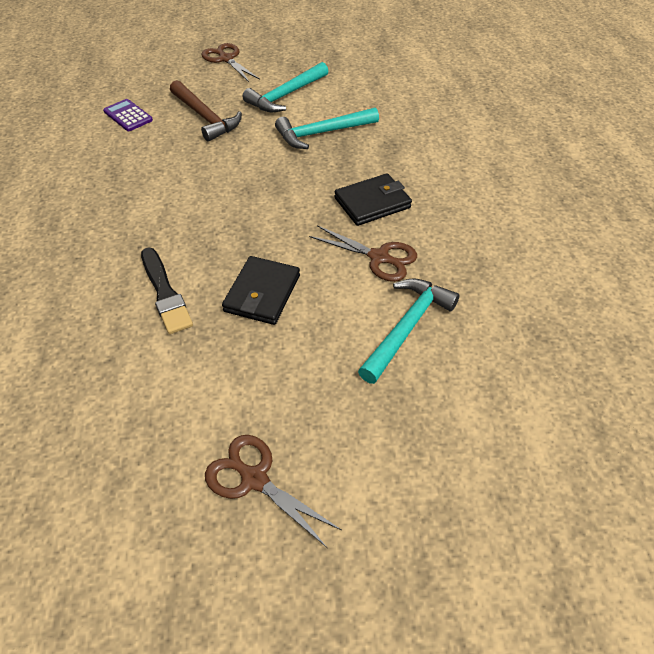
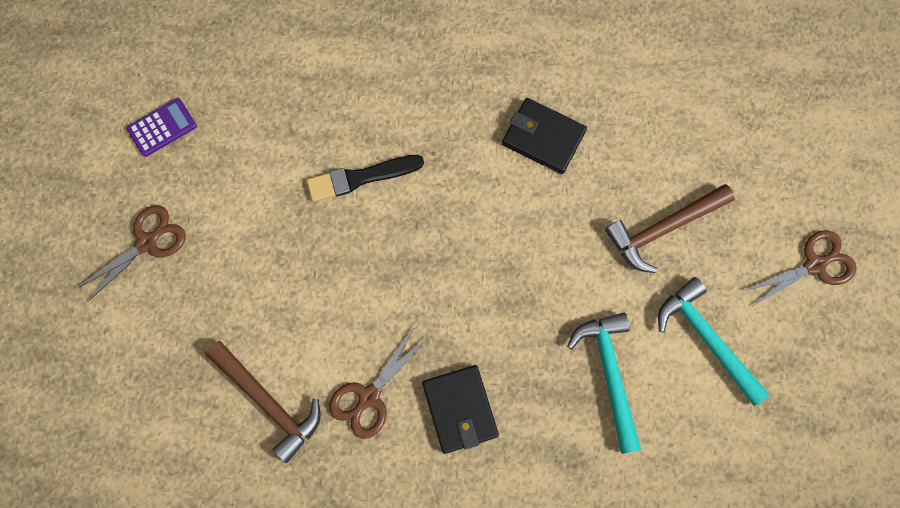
camera: 100 degrees right, 25 degrees up
purple calculator [103,99,153,131] -> purple calculator moved to [127,98,197,157]
black wallet [222,256,300,325] -> black wallet moved to [502,98,587,174]
turquoise hammer [358,278,460,384] -> brown hammer [205,341,321,463]

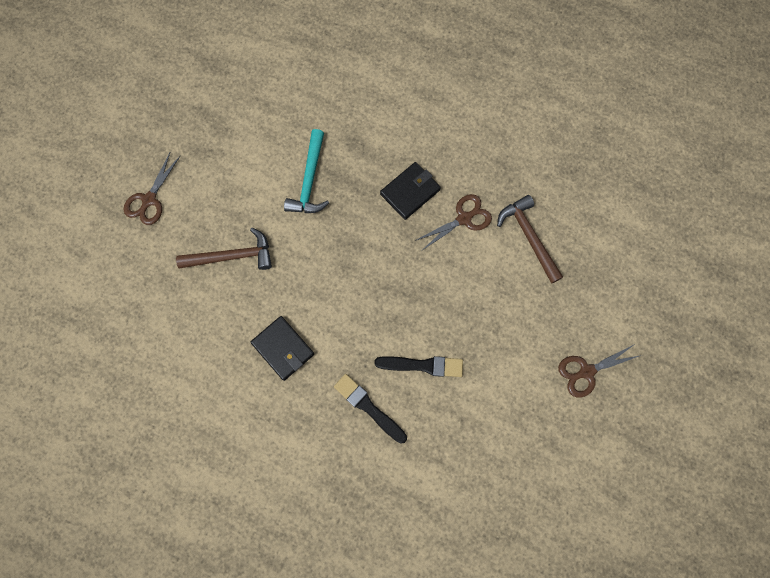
camera: 160 degrees left, 0 degrees up
purple calculator [127,98,197,157] -> none
black wallet [422,365,499,454] -> black wallet turned 45 degrees clockwise [380,162,441,220]
turquoise hammer [658,277,769,406] -> none
brown scissors [744,230,857,306] -> brown scissors turned 60 degrees counterclockwise [123,153,180,225]
none -> black brush [334,374,407,444]

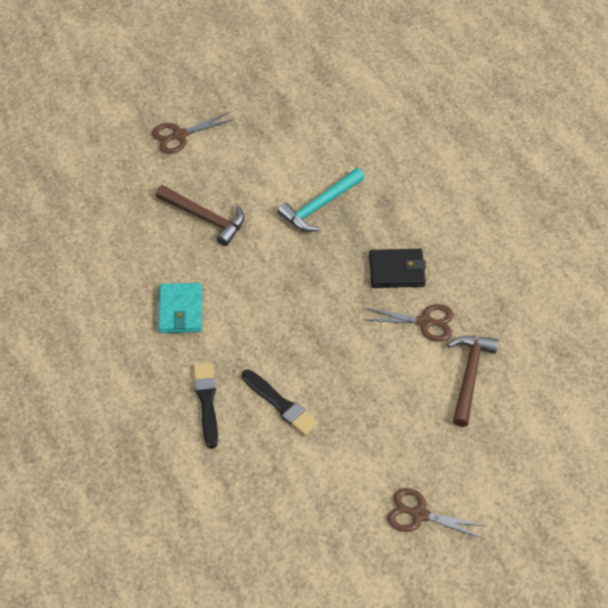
camera: 40 degrees right, 20 degrees down
black wallet [251,316,314,381] -> turquoise wallet [158,283,202,333]

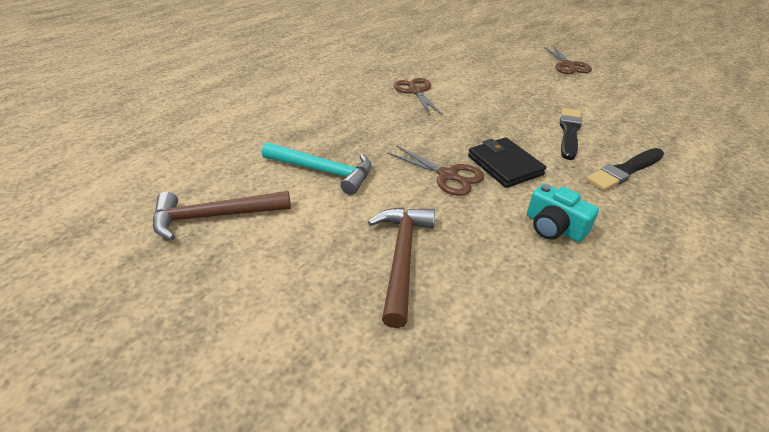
camera: 115 degrees left, 15 degrees down
brown scissors [152,112,232,154] -> brown scissors moved to [387,145,484,196]
turquoise wallet [158,283,202,333] -> turquoise camera [527,183,599,242]
black wallet [369,249,426,288] -> black wallet moved to [468,137,546,188]
brown hammer [447,336,499,427] -> brown hammer moved to [153,191,291,240]

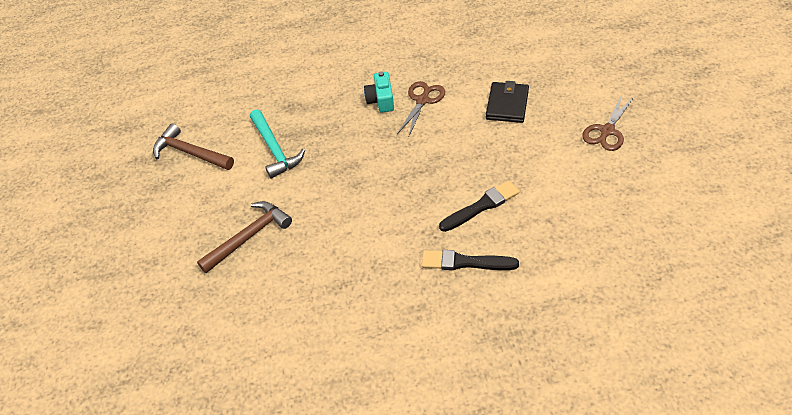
camera: 45 degrees right, 10 degrees up
brown scissors [387,145,484,196] -> none
black wallet [468,137,546,188] -> black wallet moved to [486,81,529,123]
turquoise camera [527,183,599,242] -> turquoise camera moved to [364,71,394,112]

